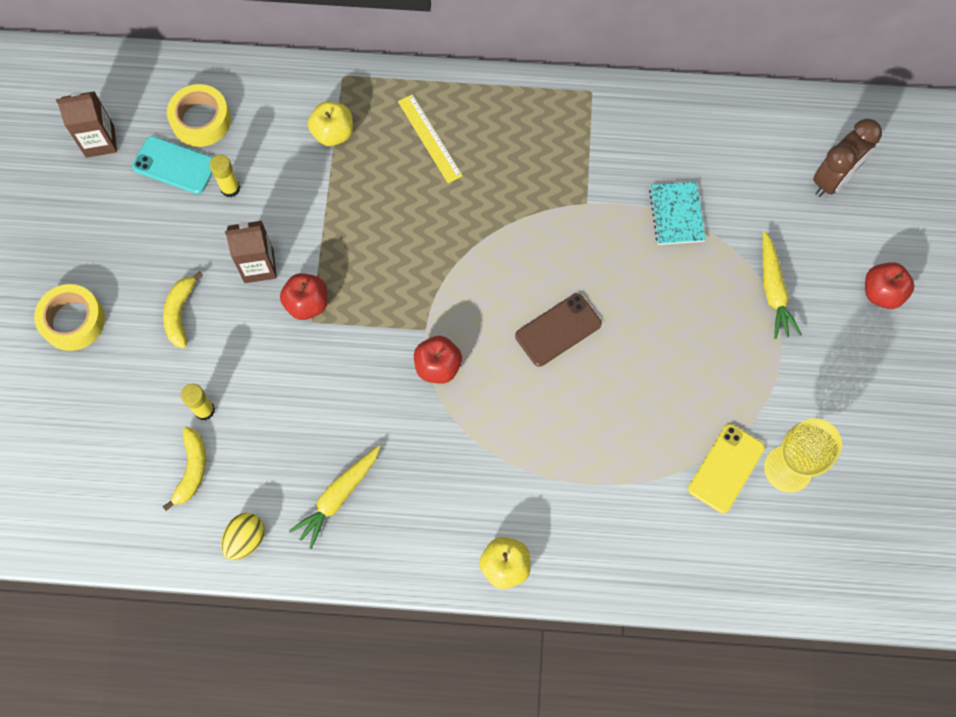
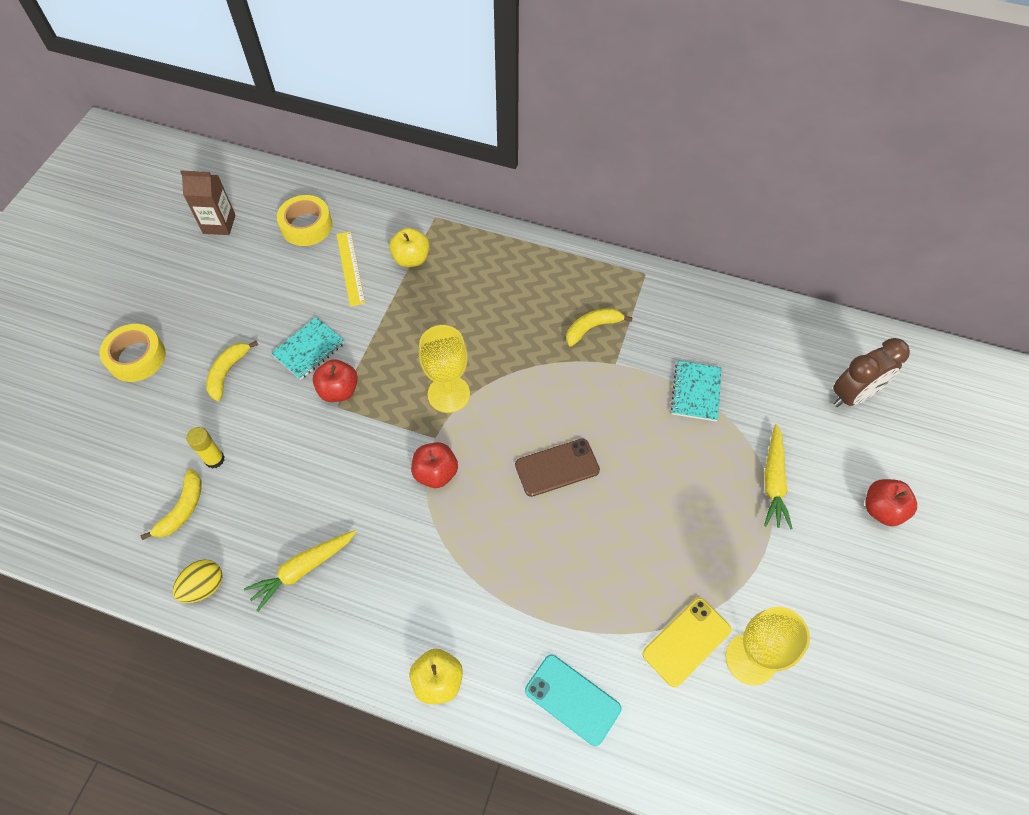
camera: 15 degrees right, 10 degrees down
turquoise phone [132,136,213,194] -> turquoise phone moved to [525,655,622,746]
yellow glue stick [209,155,240,197] -> none
brown carton [225,221,277,283] -> turquoise notebook [271,317,345,380]
yellow ruler [398,94,463,183] -> yellow ruler moved to [336,231,365,307]
none -> yellow goblet [419,325,470,413]
none -> yellow banana [566,308,633,347]

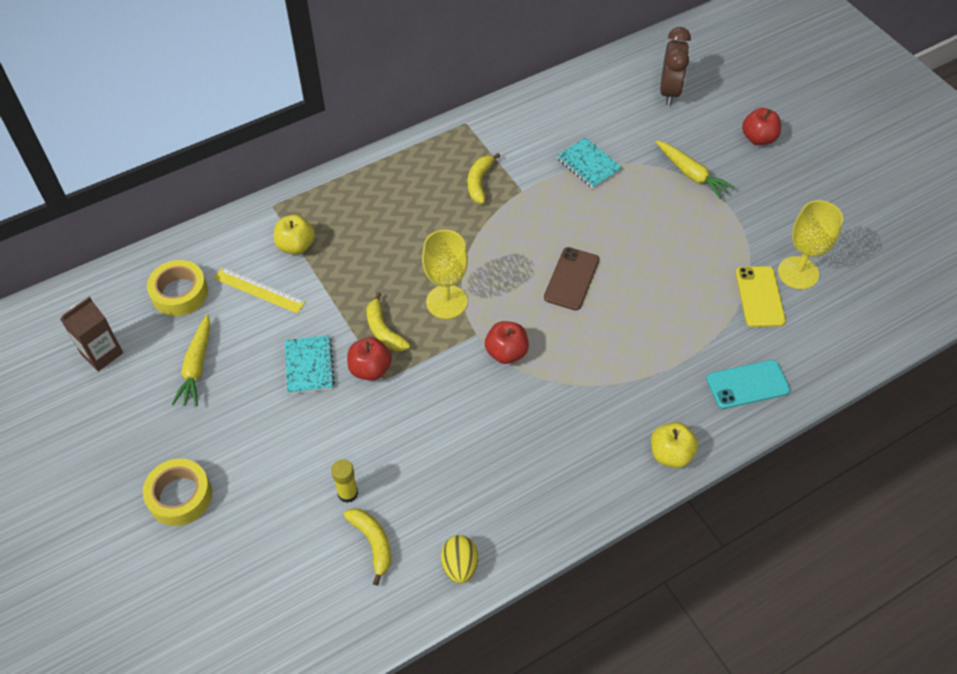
camera: 50 degrees left, 5 degrees down
yellow banana [207,341,258,401] -> yellow banana moved to [367,292,410,351]
yellow carrot [244,530,356,611] -> yellow carrot moved to [172,314,210,406]

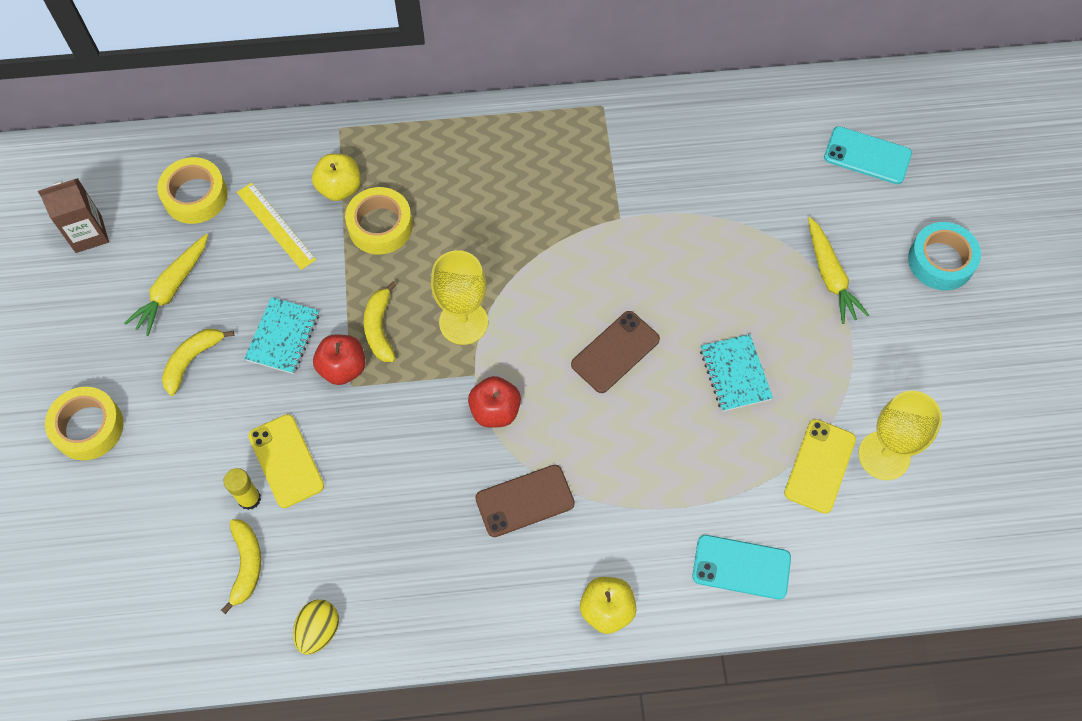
camera: 25 degrees right, 10 degrees up
yellow banana [468,153,500,204] -> yellow banana moved to [162,329,234,396]
turquoise notebook [557,137,622,189] -> turquoise notebook moved to [700,334,773,412]
brown clock [660,27,691,106] -> turquoise phone [824,126,912,184]
red apple [742,108,781,145] -> turquoise tape [908,222,981,290]
none -> yellow phone [248,414,324,508]
none -> yellow tape [345,187,413,255]
none -> brown phone [475,465,575,537]

